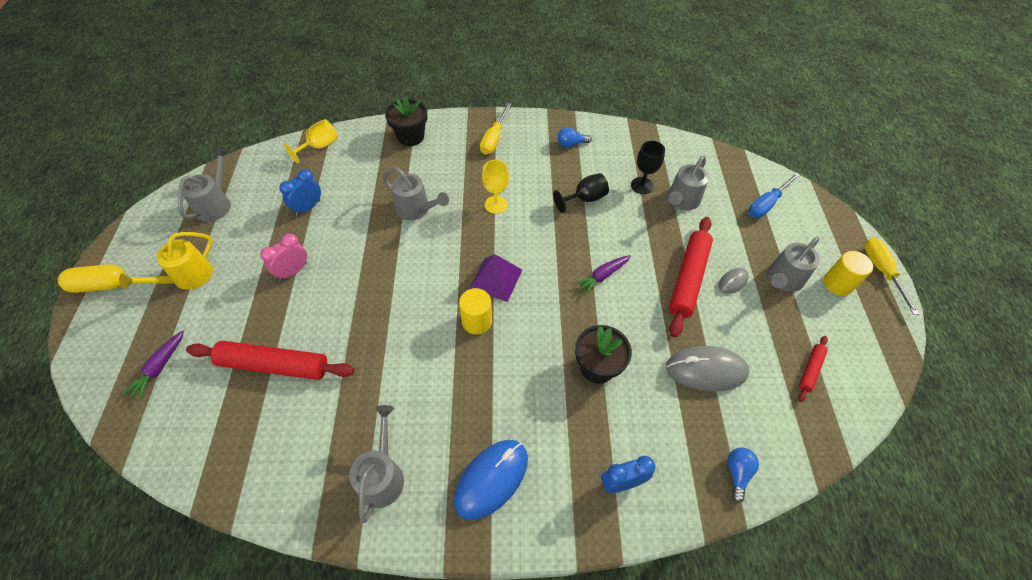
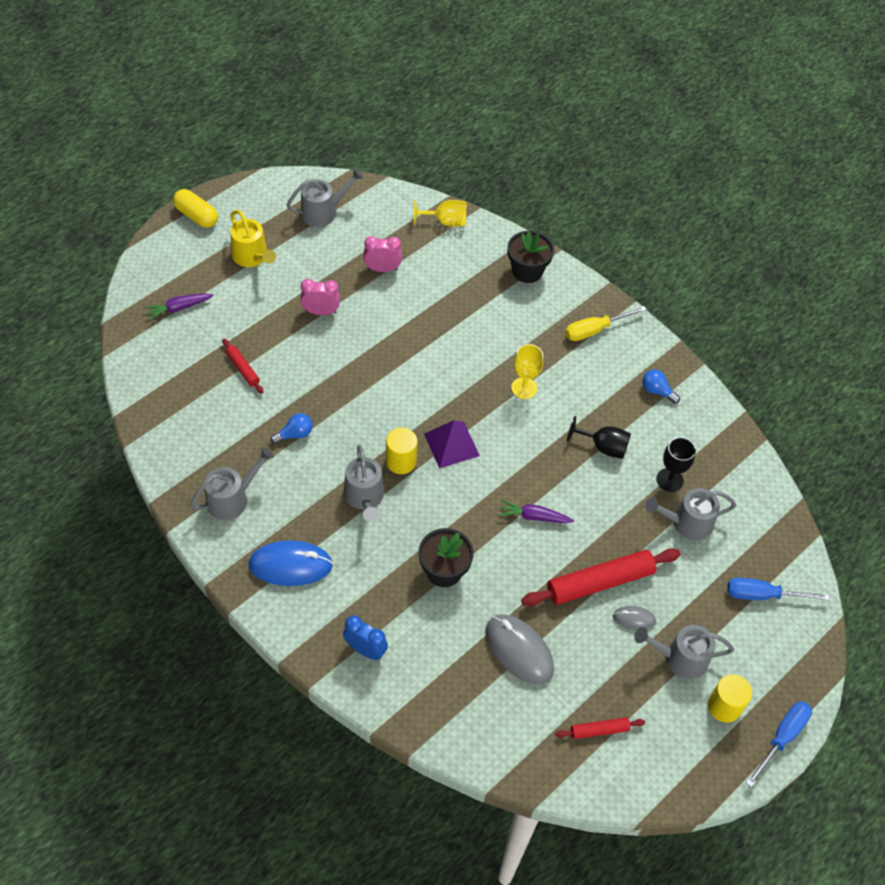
camera: 45 degrees right, 0 degrees up
yellow watering can [119,232,213,290] -> yellow watering can turned 120 degrees counterclockwise [230,210,276,267]
red rolling pin [186,341,354,380] -> red rolling pin [222,339,263,394], size x0.50
blue clock [279,169,321,216] -> pink clock [364,236,402,272]
grey watering can [383,167,449,221] -> grey watering can moved to [344,445,384,522]
blue light bulb [727,447,759,503] -> blue light bulb moved to [270,413,313,444]
yellow screwdriver [865,238,919,315] -> blue screwdriver [746,701,812,787]

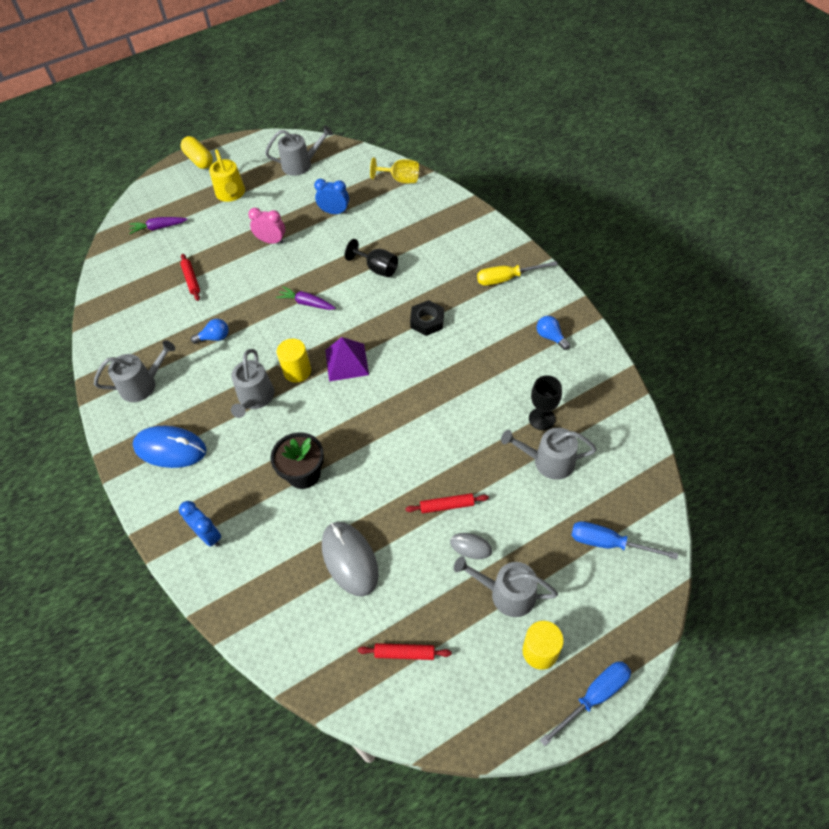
camera: 20 degrees right, 0 degrees up
pink clock [364,236,402,272] -> blue clock [314,179,349,214]
purple carrot [498,499,574,523] -> purple carrot moved to [276,286,336,310]
black flower pot [508,231,554,283] -> none
yellow goblet [511,344,544,399] -> black nut [410,300,444,336]
red rolling pin [521,548,681,606] -> red rolling pin [405,493,489,513], size x0.50
black goblet [567,416,631,459] -> black goblet moved to [345,239,398,277]

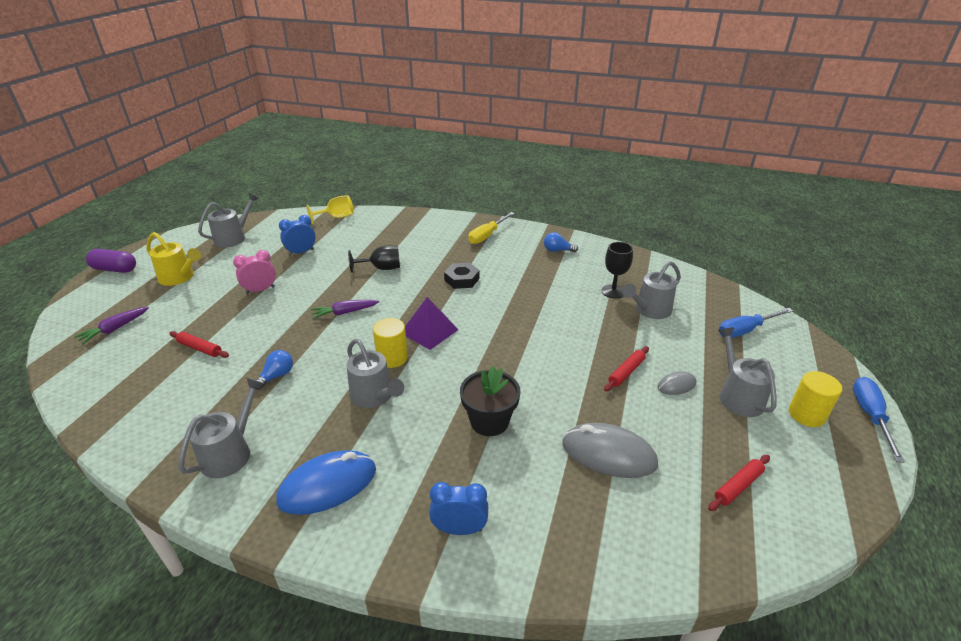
camera: 45 degrees left, 20 degrees down
yellow capsule [181,136,213,169] -> purple capsule [86,249,136,273]
grey watering can [454,556,558,617] -> grey watering can turned 105 degrees clockwise [718,327,777,417]

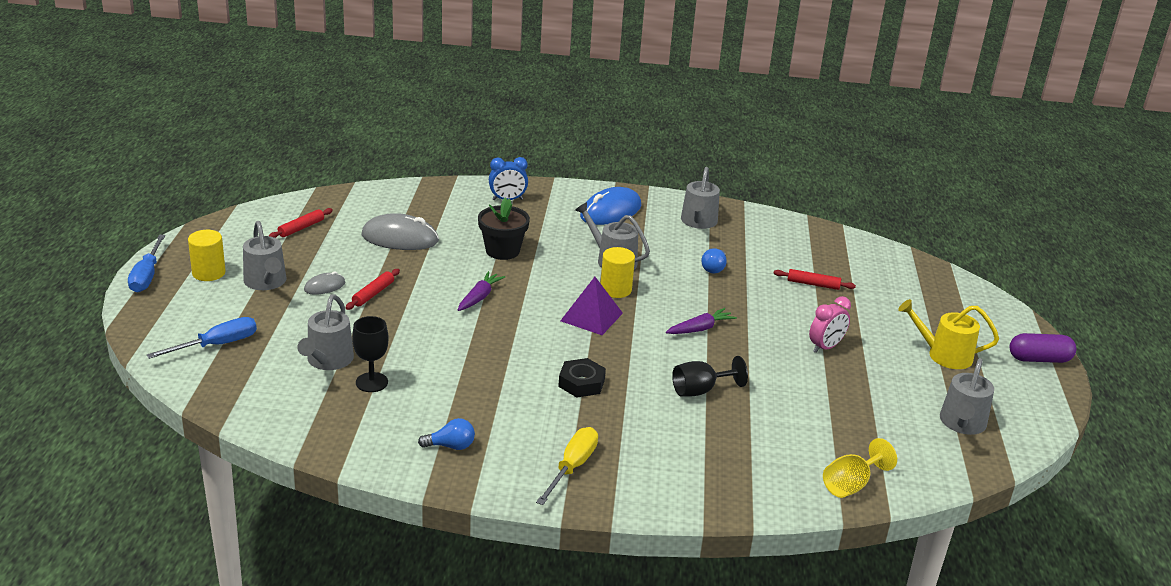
camera: 165 degrees right, 5 degrees down
purple carrot [74,307,149,344] -> purple carrot moved to [458,271,505,311]
blue clock [279,215,316,256] -> none
grey watering can [623,261,681,319] -> grey watering can turned 150 degrees clockwise [297,294,354,370]

